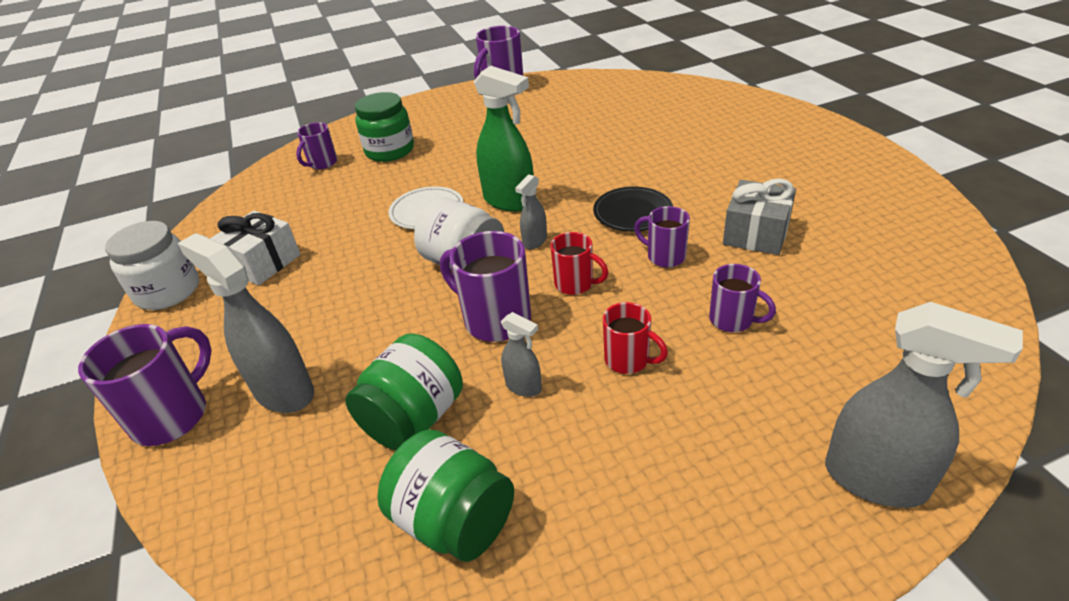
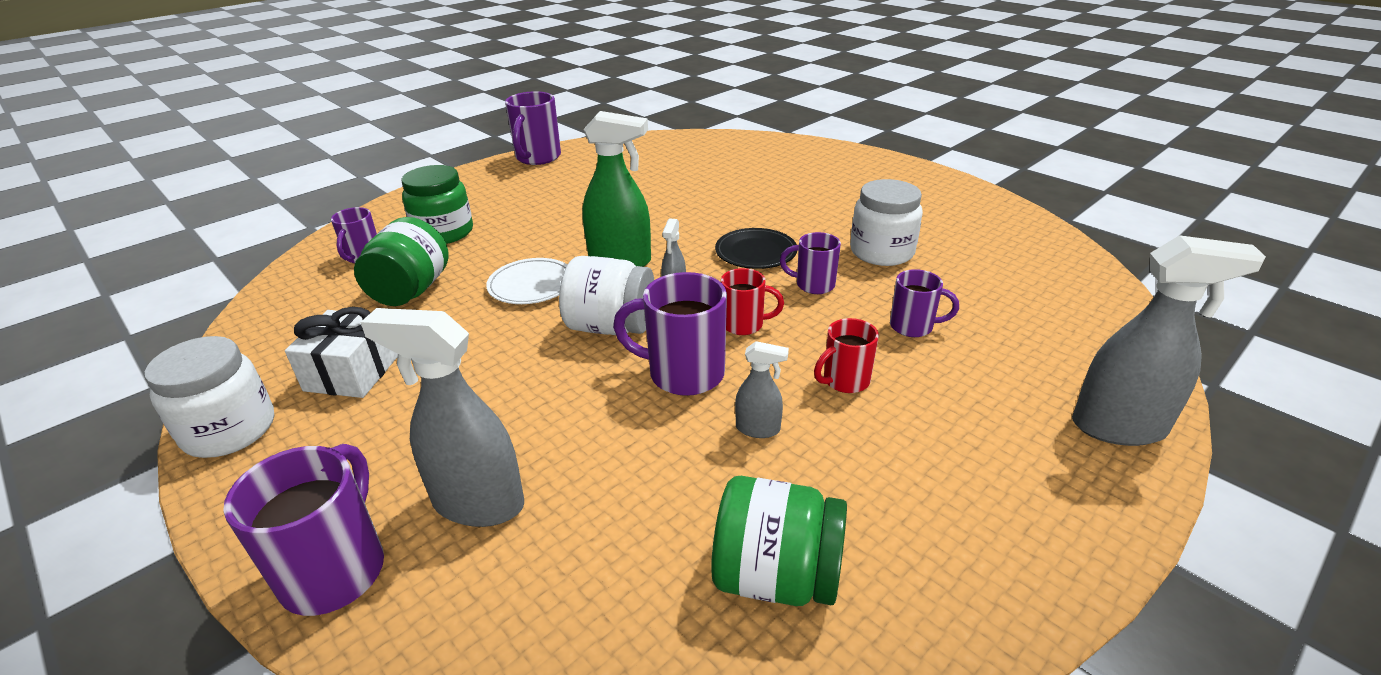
camera: 25 degrees left, 5 degrees down
green jar [345,334,463,450] -> green jar moved to [354,217,449,306]
red mug [603,302,668,374] -> red mug turned 135 degrees clockwise [814,318,879,393]
grey gift [723,178,796,255] -> white jar [850,179,923,266]

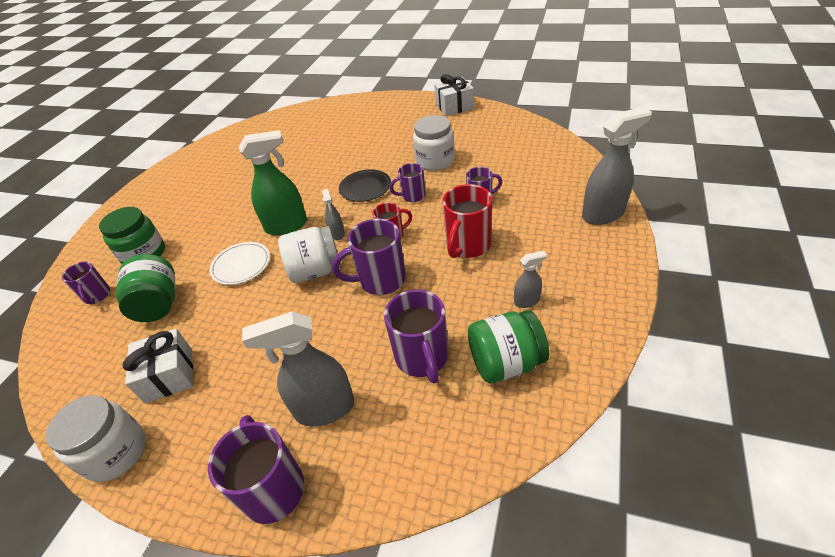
camera: 25 degrees left, 10 degrees up
purple mug [505,91,561,165] -> purple mug moved to [384,289,448,384]
grey spray bottle [735,341,789,438] -> grey spray bottle moved to [514,251,547,308]
red mug [814,318,879,393] -> red mug [442,184,492,258], size x1.65
none -> white gift [434,74,474,116]

